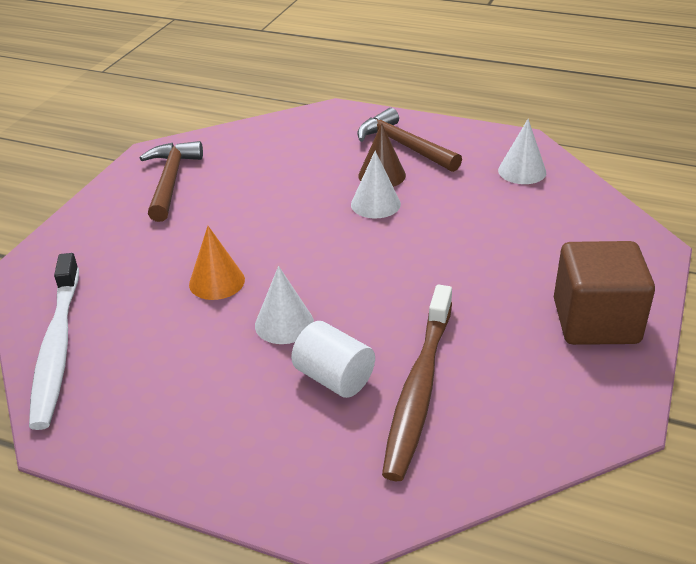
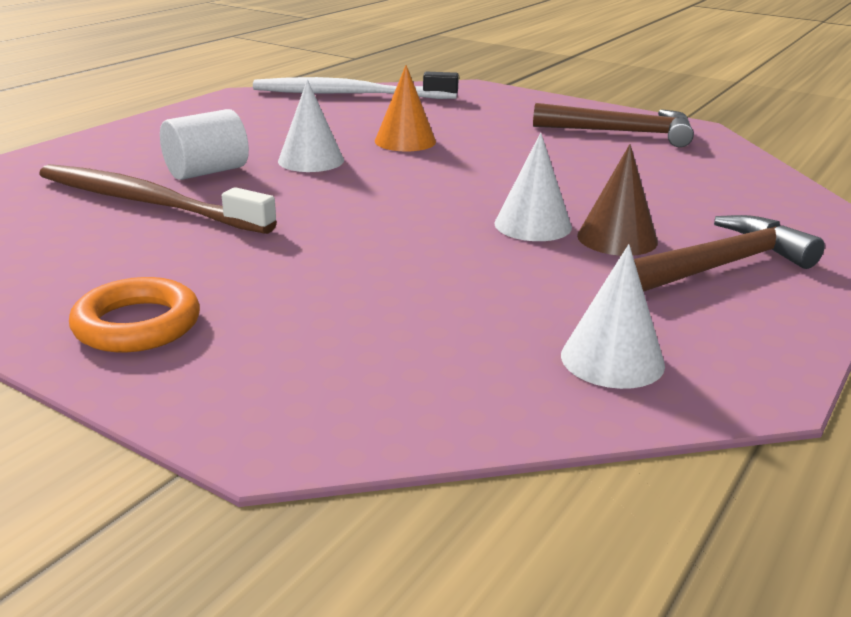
camera: 100 degrees right, 10 degrees down
brown cube [554,241,655,345] -> orange ring [69,277,200,352]

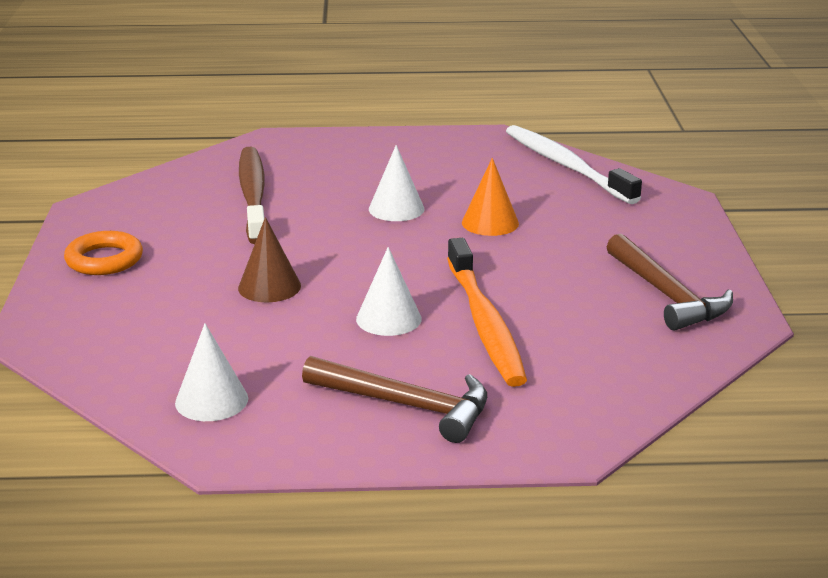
camera: 55 degrees right, 0 degrees up
white cylinder [160,109,249,180] -> none
brown cone [577,144,658,256] -> brown cone moved to [238,217,301,302]
none -> orange toothbrush [447,238,527,387]

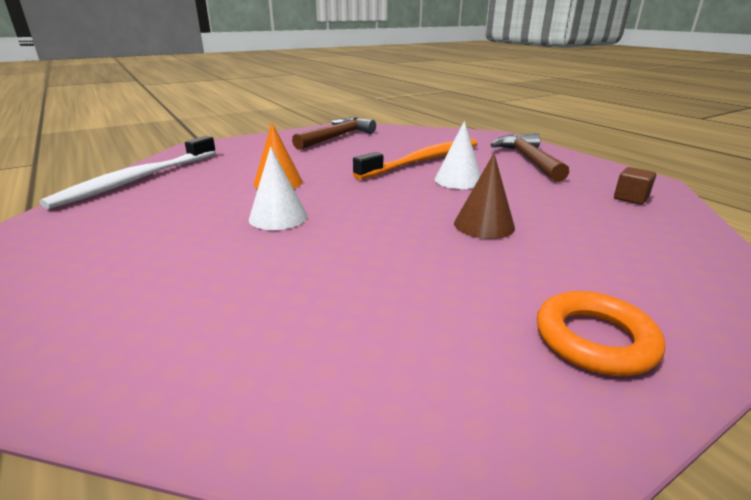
camera: 120 degrees left, 0 degrees up
white cone [175,323,248,421] -> brown cube [614,167,656,205]
brown toothbrush [239,147,264,244] -> none

